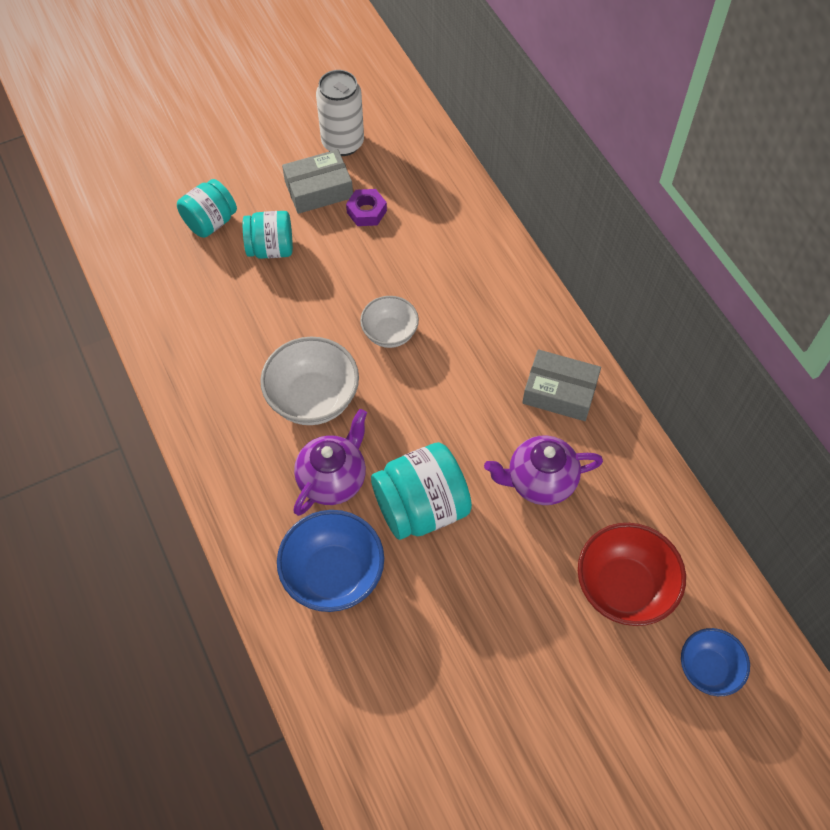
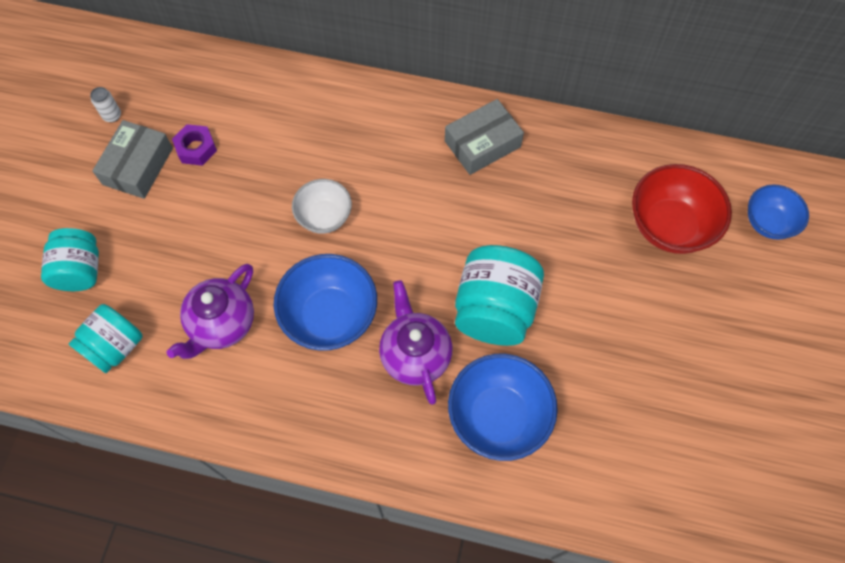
camera: 50 degrees left, 5 degrees up
turquoise jar [243,211,293,259] -> turquoise jar moved to [69,304,143,373]
white bowl [260,337,359,425] -> blue bowl [274,254,377,351]
white can [316,70,364,156] -> white can [90,87,121,122], size x0.43
purple teapot [484,435,603,505] -> purple teapot moved to [166,264,254,359]

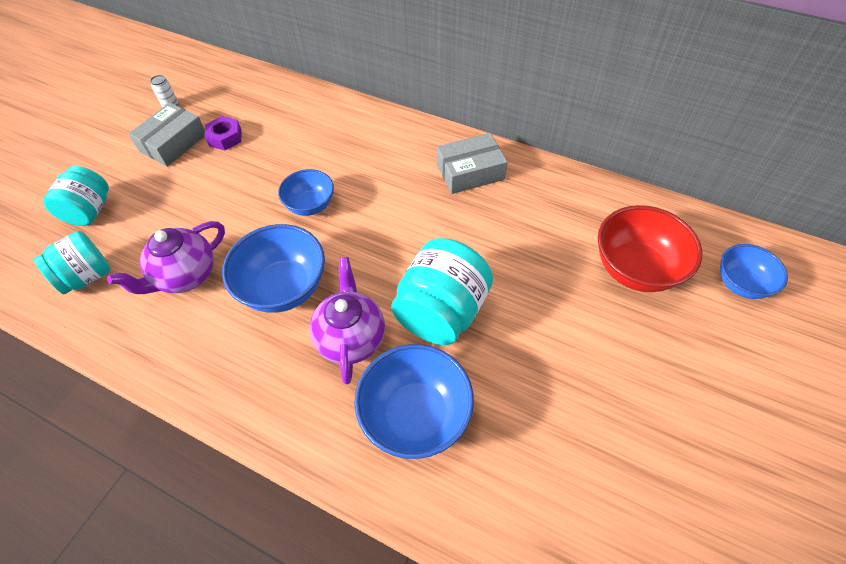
camera: 15 degrees right, 10 degrees down
white bowl [292,179,352,233] -> blue bowl [278,169,334,216]

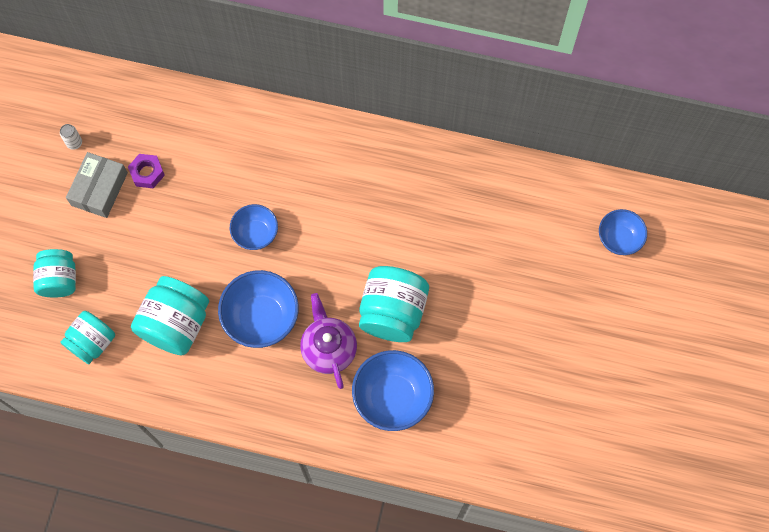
camera: 15 degrees left, 15 degrees up
purple teapot [107,221,225,294] -> turquoise jar [131,276,209,356]
grey box [437,133,508,194] -> none
red bowl [598,205,702,292] -> none

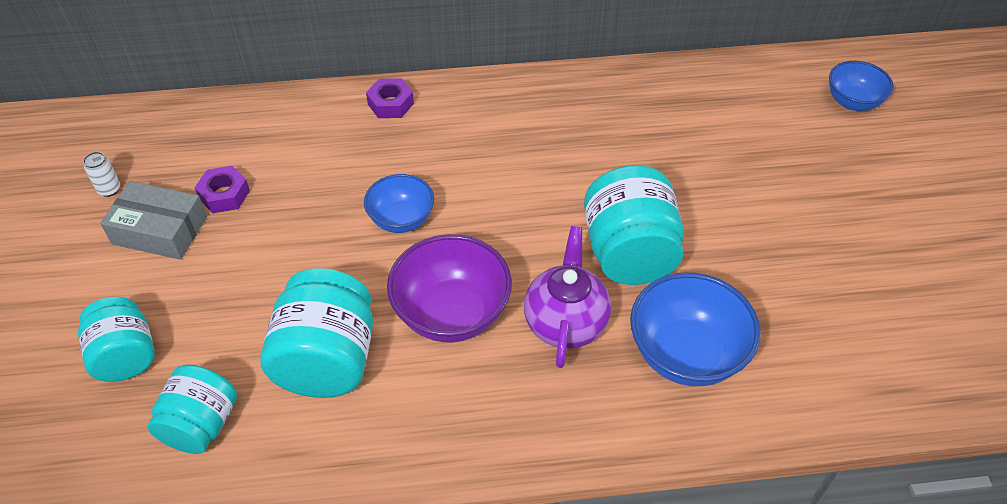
camera: 20 degrees left, 20 degrees down
grey box [66,152,128,218] -> grey box turned 75 degrees counterclockwise [100,181,207,260]
blue bowl [218,270,299,348] -> purple bowl [387,234,512,342]
purple teapot [300,293,357,389] -> purple teapot turned 45 degrees clockwise [524,226,611,368]
none -> purple nut [366,78,414,118]

